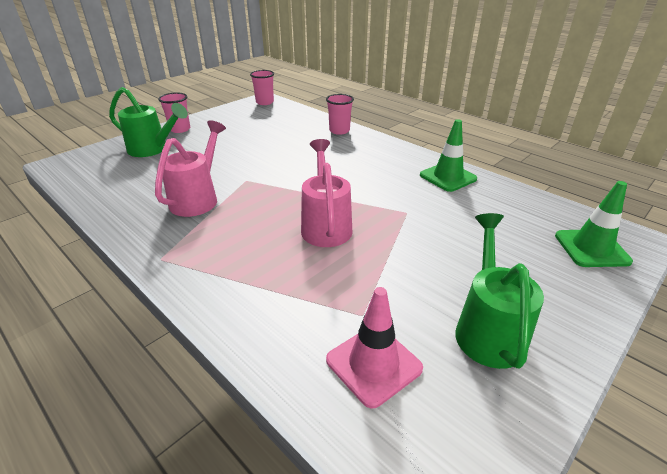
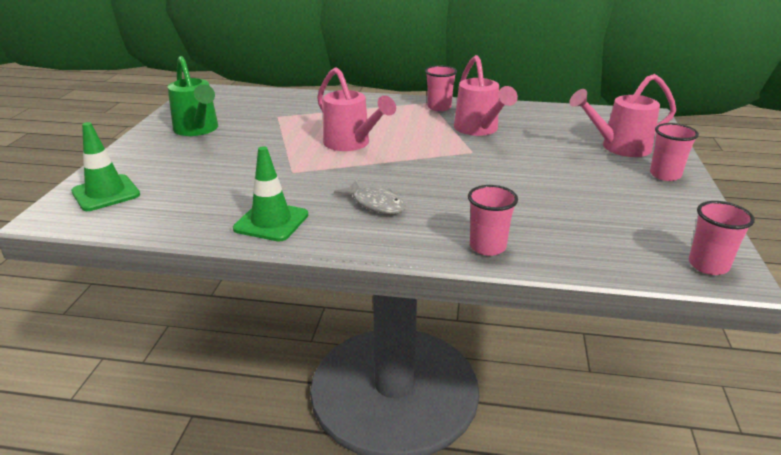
camera: 145 degrees right, 5 degrees down
green watering can [109,87,188,157] -> pink watering can [569,74,676,157]
pink traffic cone [326,287,423,408] -> none
none -> grey fish [334,180,406,214]
none -> pink cup [425,65,457,111]

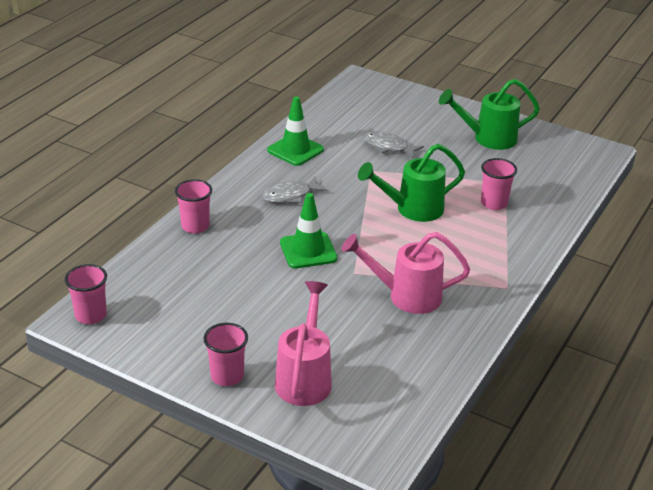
camera: 110 degrees right, 5 degrees up
green traffic cone [71,122,140,211] -> green traffic cone moved to [280,193,338,269]
pink watering can [317,67,396,151] -> green watering can [358,144,465,222]
pink cup [425,65,457,111] -> pink cup moved to [481,158,517,210]
none -> grey fish [364,131,424,159]

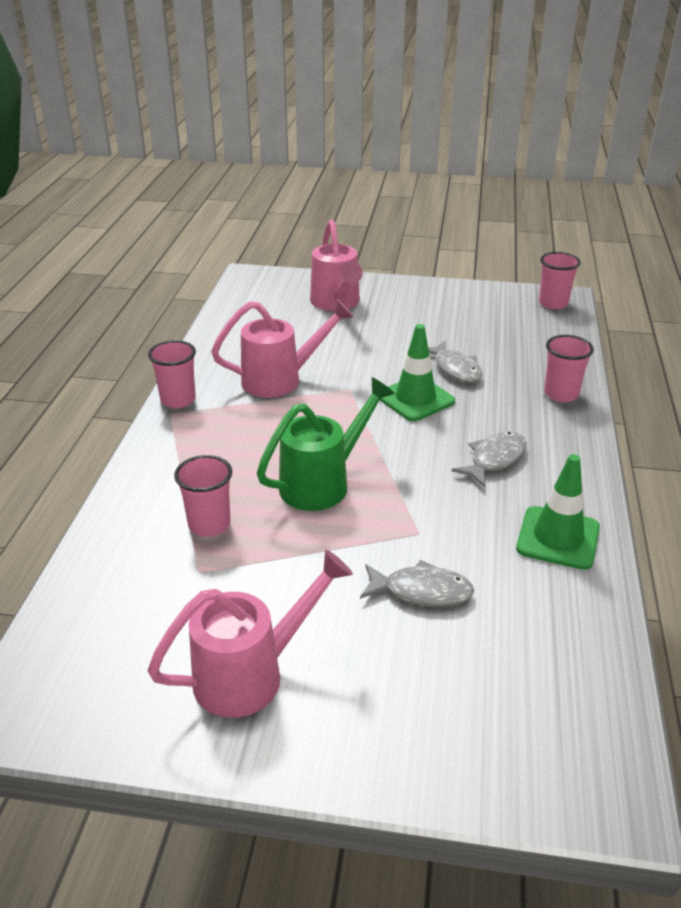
camera: 160 degrees right, 0 degrees up
pink cup [204,323,248,386] -> pink cup moved to [148,340,196,408]
green watering can [439,79,540,150] -> pink watering can [147,550,353,718]
none -> grey fish [428,341,483,383]

